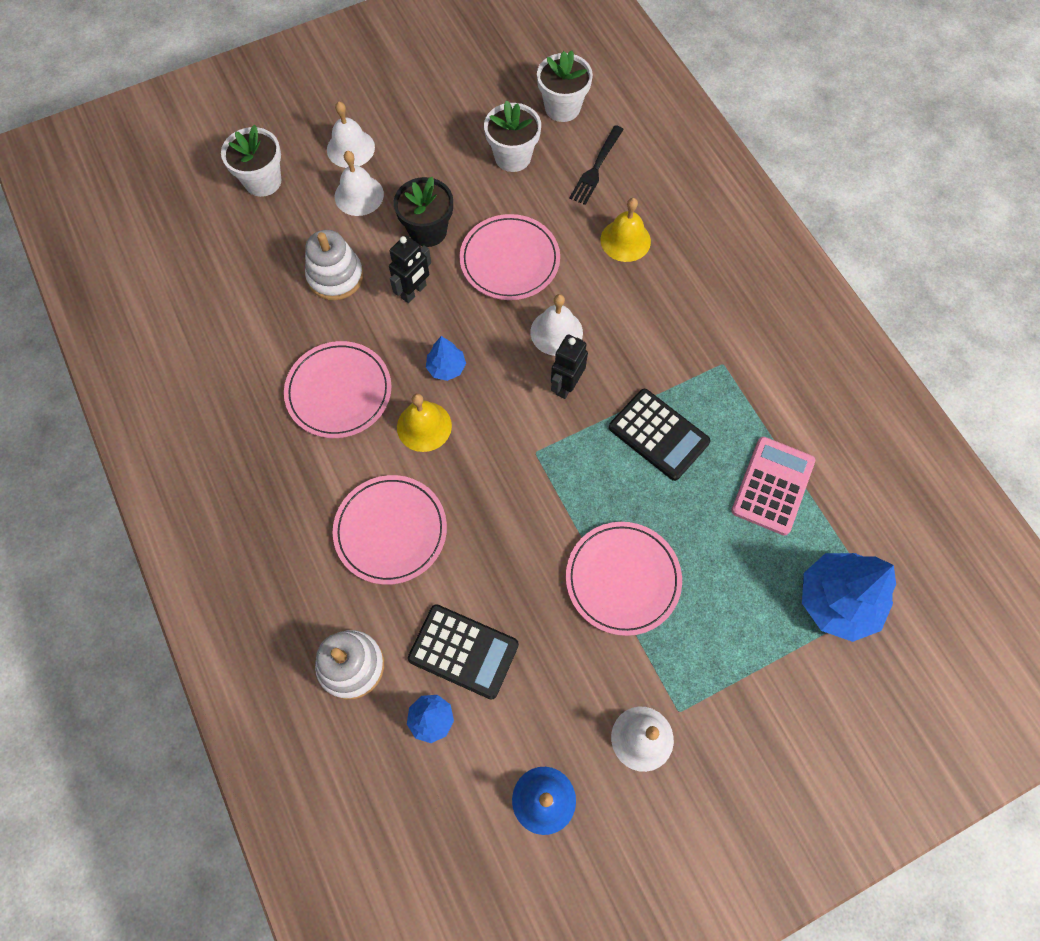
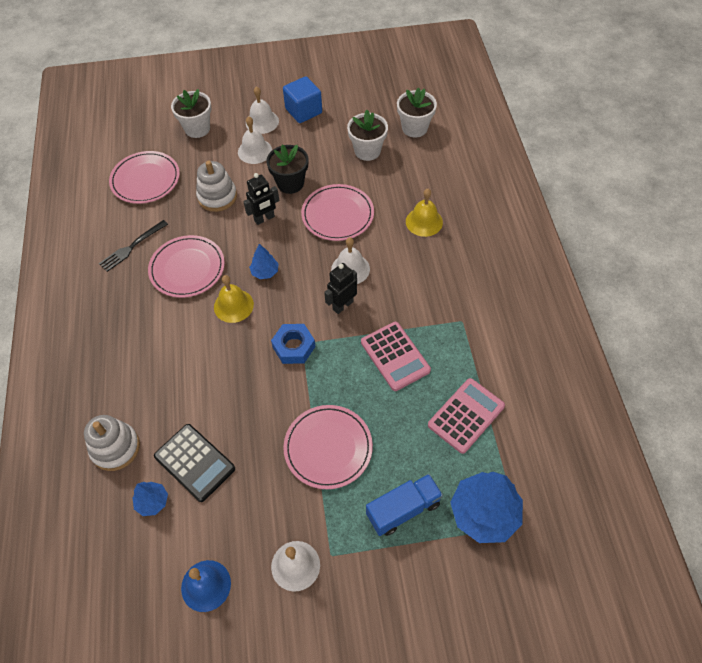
camera: 20 degrees right, 10 degrees down
pink plate [333,475,447,585] -> pink plate moved to [109,151,180,204]
black fork [569,125,624,205] -> black fork moved to [99,220,168,272]
black calculator [609,389,710,481] -> pink calculator [361,322,431,391]
none -> blue nut [271,324,316,364]
none -> blue cube [283,76,322,123]
none -> blue truck [366,474,443,536]

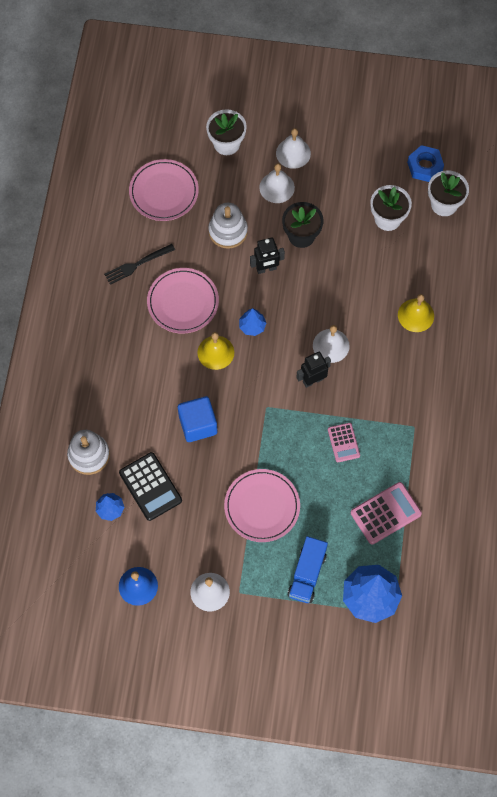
camera: 15 degrees right, 10 degrees up
blue nut [271,324,316,364] -> blue nut moved to [407,145,444,182]
blue cube [283,76,322,123] -> blue cube moved to [178,396,217,442]
pink plate [301,184,374,241] -> none
pink calculator [361,322,431,391] -> pink calculator [328,423,360,462], size x0.62
blue truck [366,474,443,536] -> blue truck turned 120 degrees clockwise [288,536,328,603]

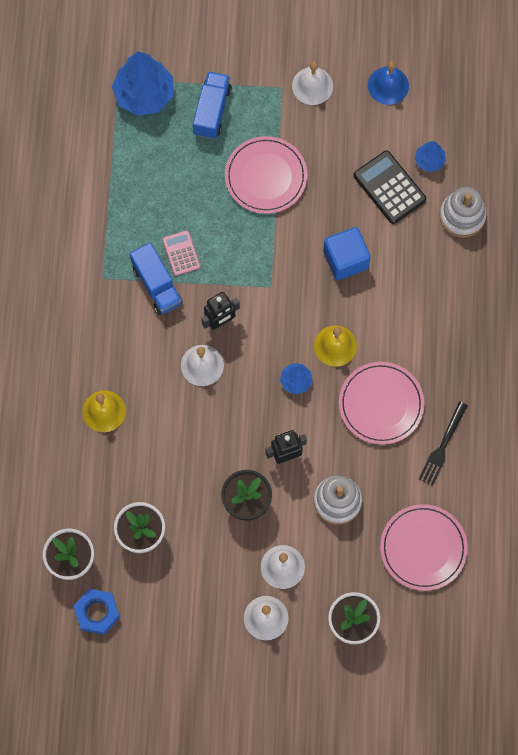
camera: 175 degrees right, 5 degrees up
black fork [104,244,175,285] -> black fork turned 150 degrees clockwise [419,401,468,486]
pink calculator [351,482,422,544] -> none
none -> blue truck [130,242,183,315]

